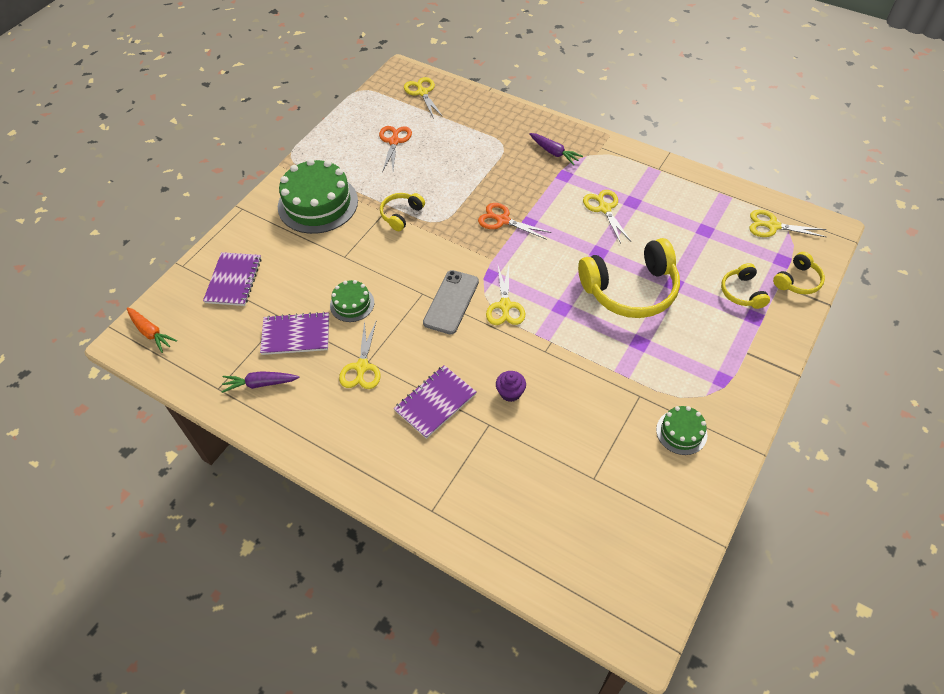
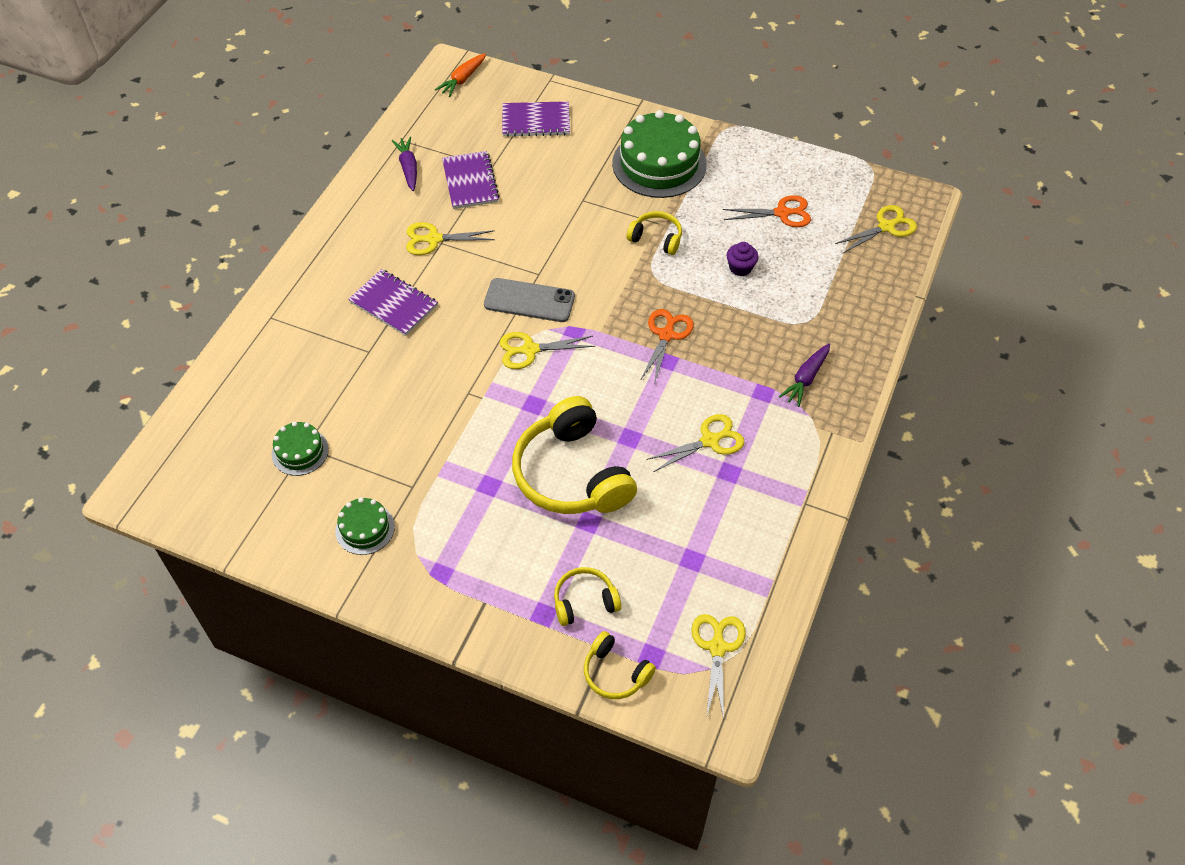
camera: 80 degrees right, 0 degrees up
green cake [330,280,374,322] -> green cake moved to [272,422,329,476]
purple cupcake [496,371,526,402] -> purple cupcake moved to [727,242,759,276]

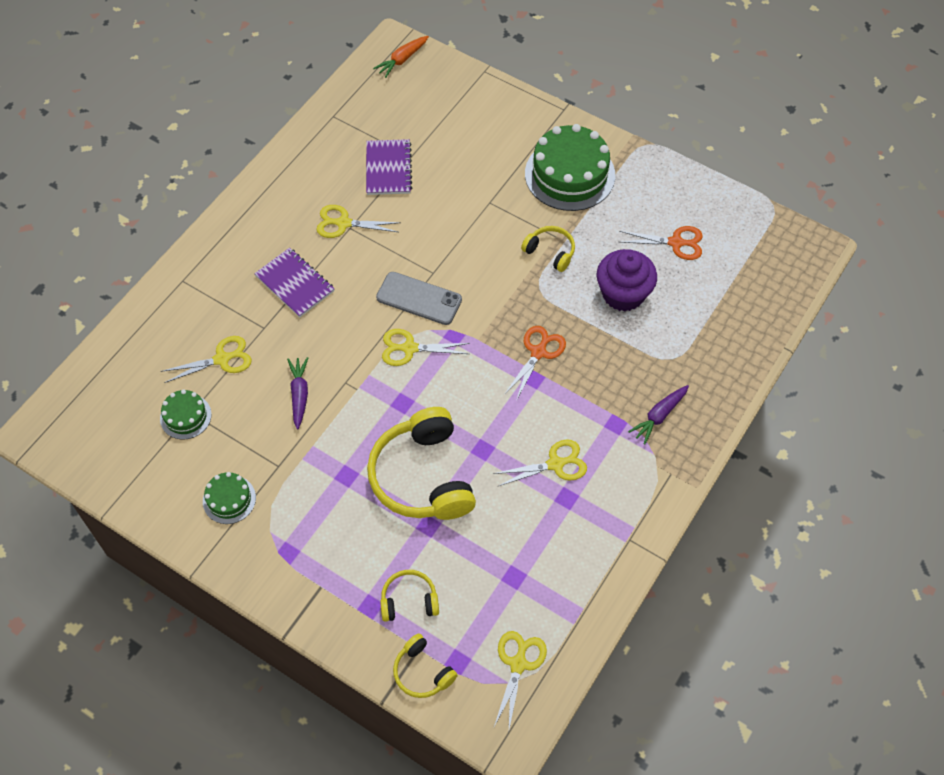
camera: 10 degrees right, 5 degrees up
purple carrot [392,137,417,191] -> purple carrot moved to [287,357,308,430]
purple notebook [502,101,570,137] -> none
purple cupcake [727,242,759,276] -> purple cupcake [597,249,657,312], size x1.97
yellow scissors [835,205,917,253] -> yellow scissors moved to [161,336,252,383]

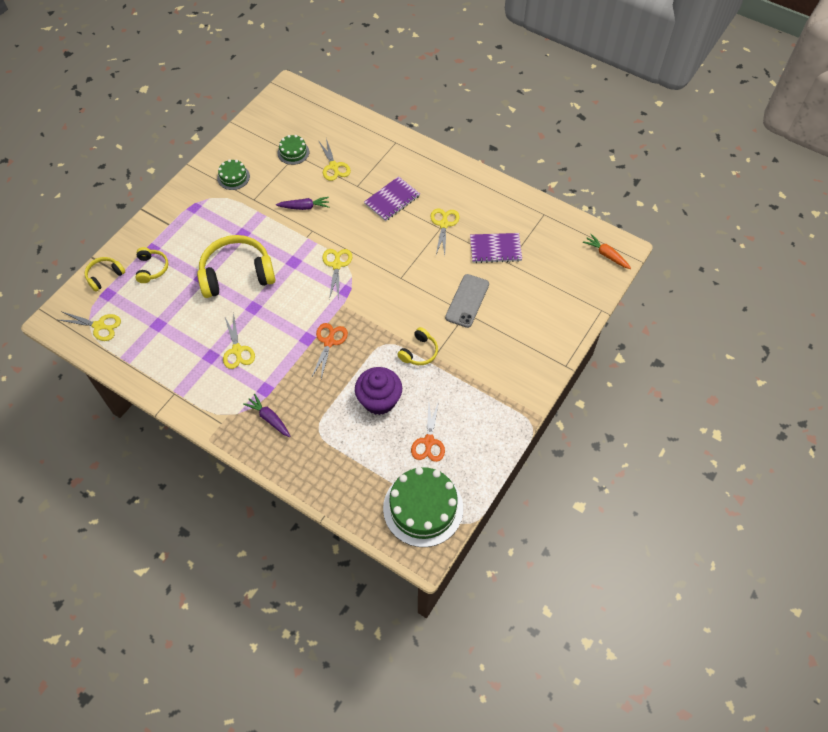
camera: 90 degrees right, 0 degrees up
grey phone [376,272,462,325] -> grey phone moved to [445,274,489,328]
orange scissors [504,326,566,401] -> orange scissors turned 105 degrees counterclockwise [311,323,348,379]
green cake [525,124,615,211] -> green cake moved to [383,467,463,547]

